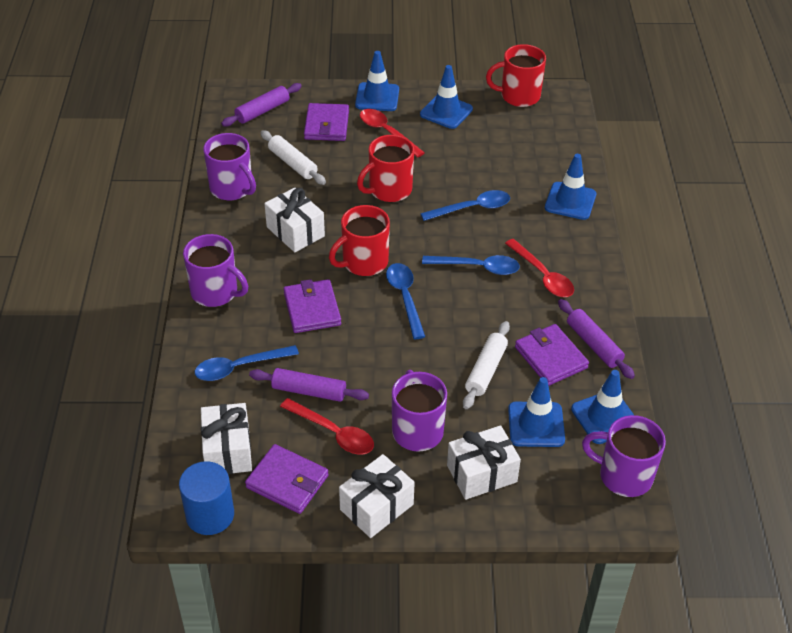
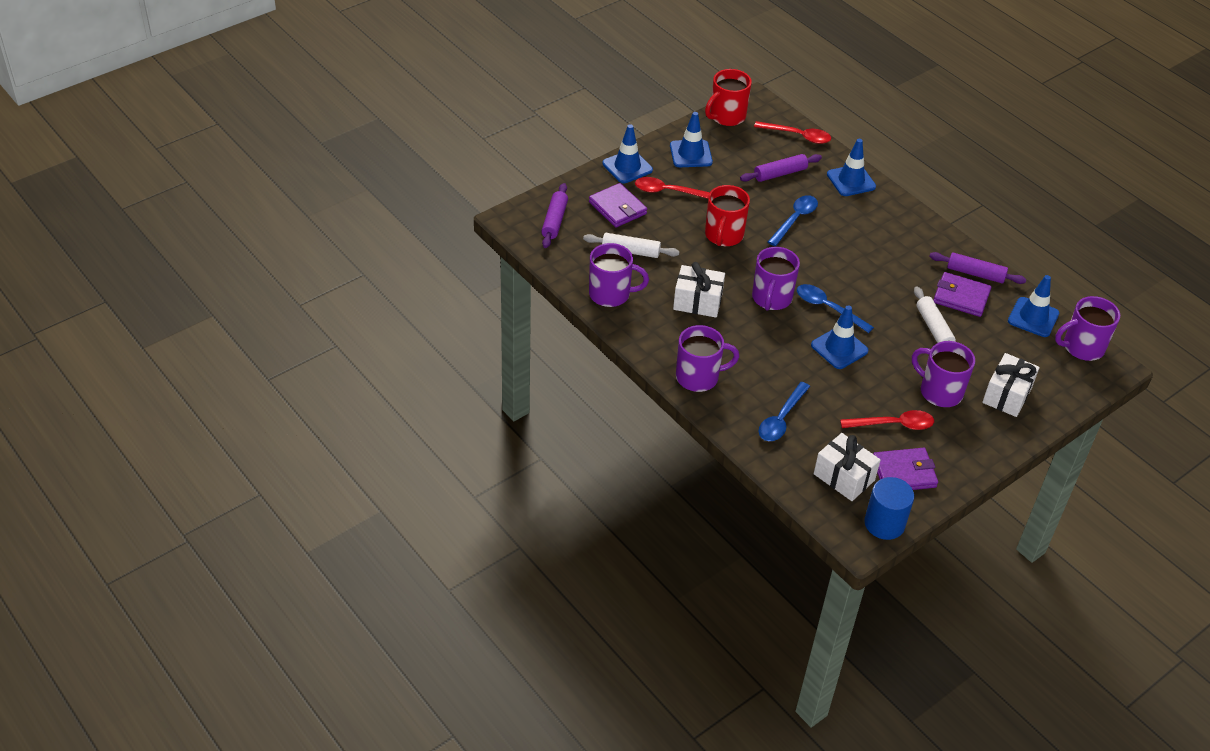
camera: 40 degrees left, 0 degrees up
purple rolling pin [249,368,369,402] -> purple rolling pin moved to [740,154,822,182]
purple wallet [284,279,341,333] -> none
red mug [329,205,390,276] -> purple mug [752,247,800,311]
white gift [339,454,415,538] -> none
blue spoon [422,255,520,275] -> none
red spoon [505,239,574,297] -> red spoon moved to [754,121,831,144]
blue traffic cone [508,377,565,447] -> blue traffic cone moved to [811,306,869,369]

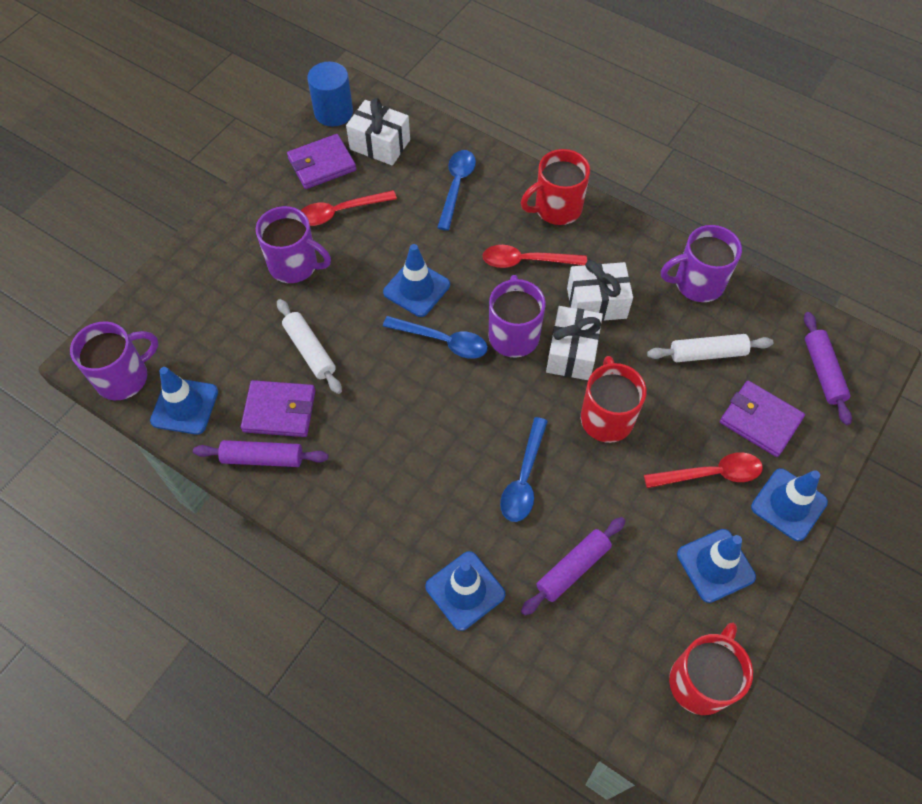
camera: 165 degrees right, 15 degrees up
purple mug [676,325,739,392] -> red mug [521,149,590,225]
red spoon [754,121,831,144] -> red spoon moved to [483,245,587,268]
white gift [982,353,1040,417] -> white gift moved to [546,306,603,380]

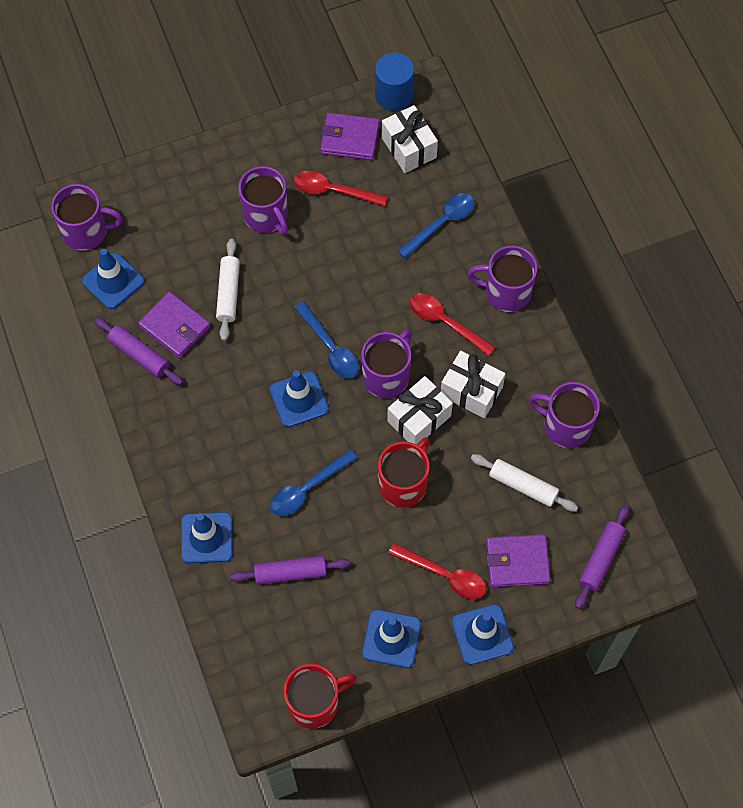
camera: 35 degrees right, 5 degrees up
blue traffic cone [383,244,450,317] -> blue traffic cone moved to [270,370,329,427]
red mug [521,149,590,225] -> purple mug [467,245,537,312]
purple wallet [720,381,805,457] -> purple wallet turned 75 degrees counterclockwise [486,534,550,587]

